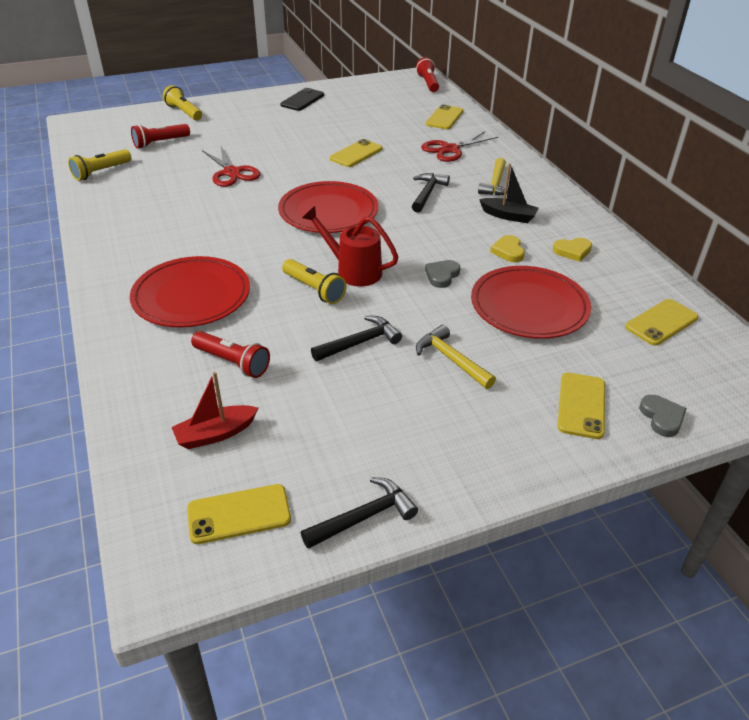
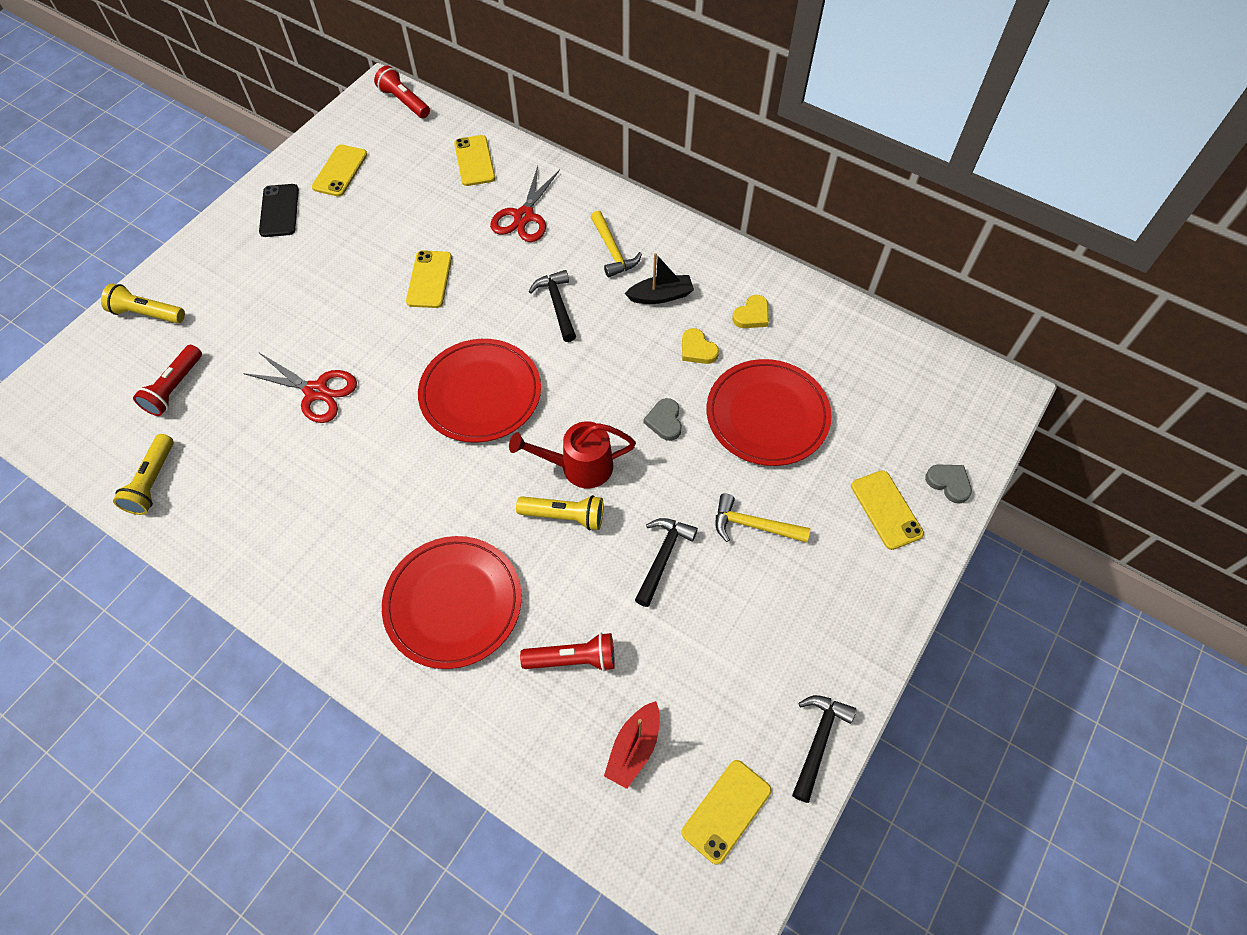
camera: 35 degrees left, 20 degrees up
yellow phone [625,299,699,346] -> yellow phone moved to [312,144,367,197]

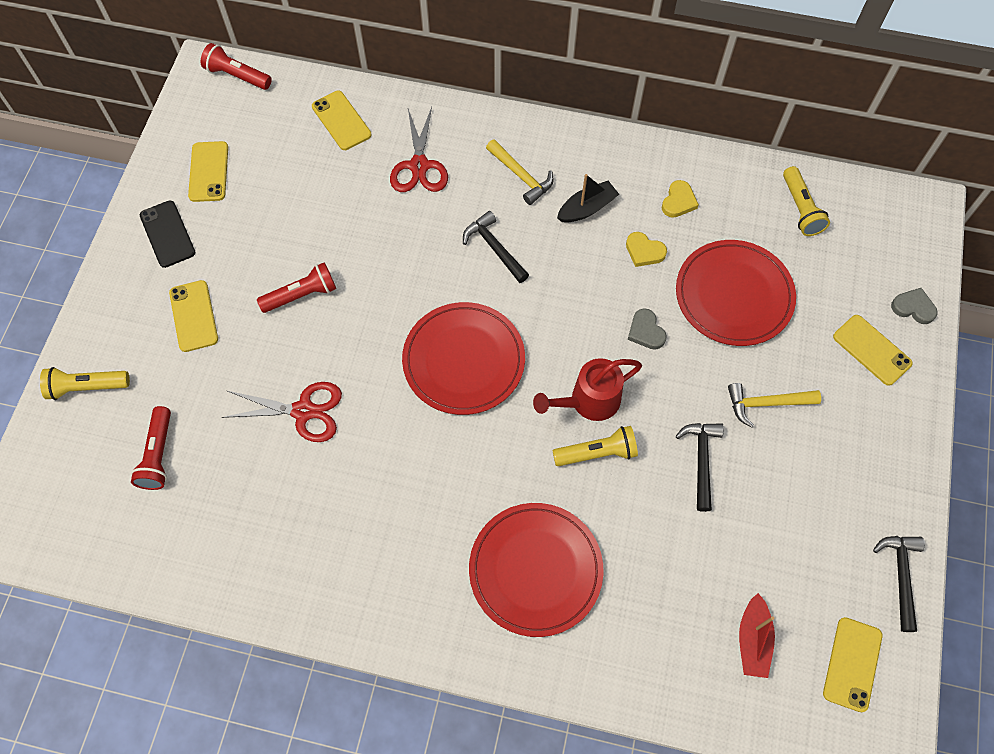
camera: 20 degrees left, 5 degrees up
yellow flashlight [113,434,174,515] -> yellow flashlight moved to [783,166,830,236]
yellow phone [406,250,452,308] -> yellow phone moved to [169,280,218,352]
red flashlight [520,633,615,671] -> red flashlight moved to [257,262,336,313]

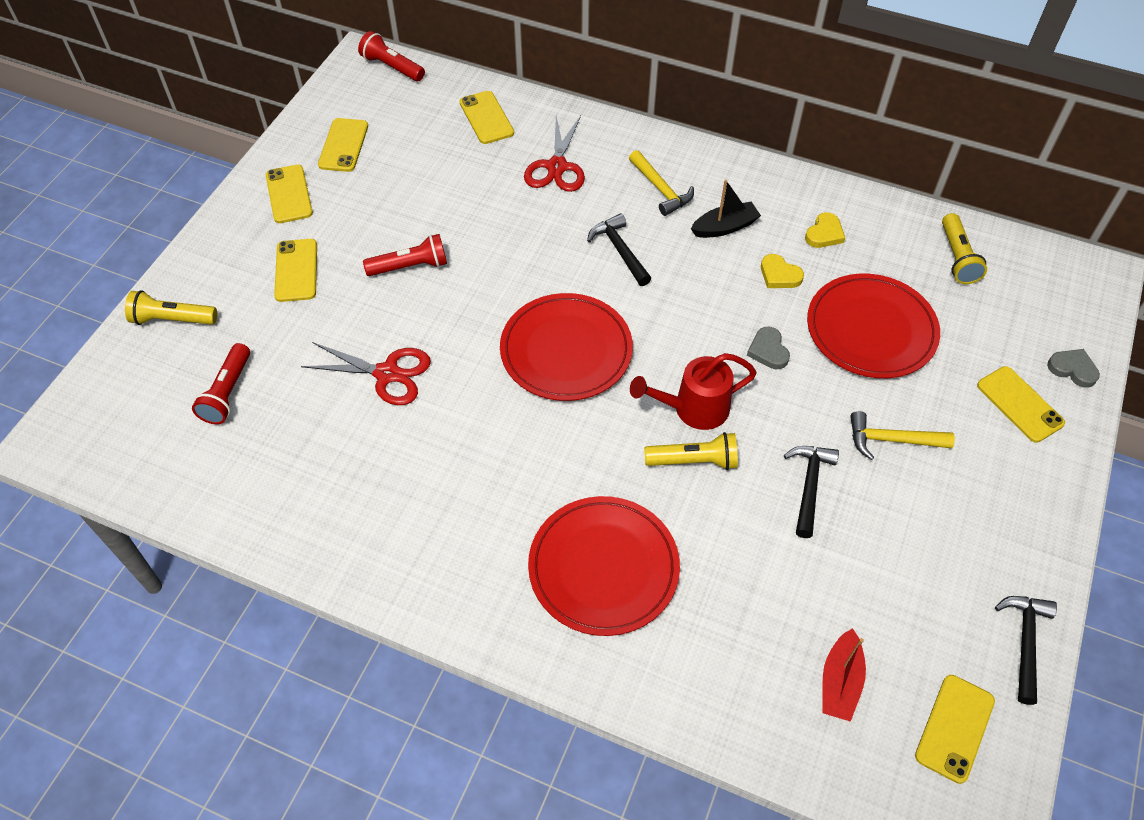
camera: 10 degrees right, 10 degrees down
black phone [140,200,195,268] -> yellow phone [266,165,313,223]

